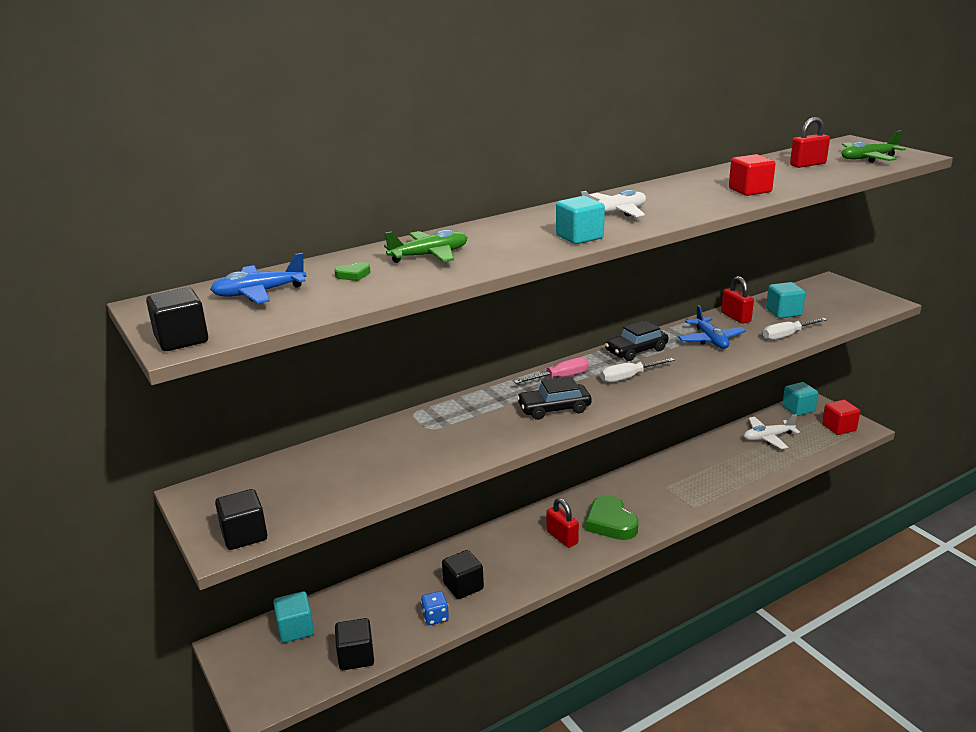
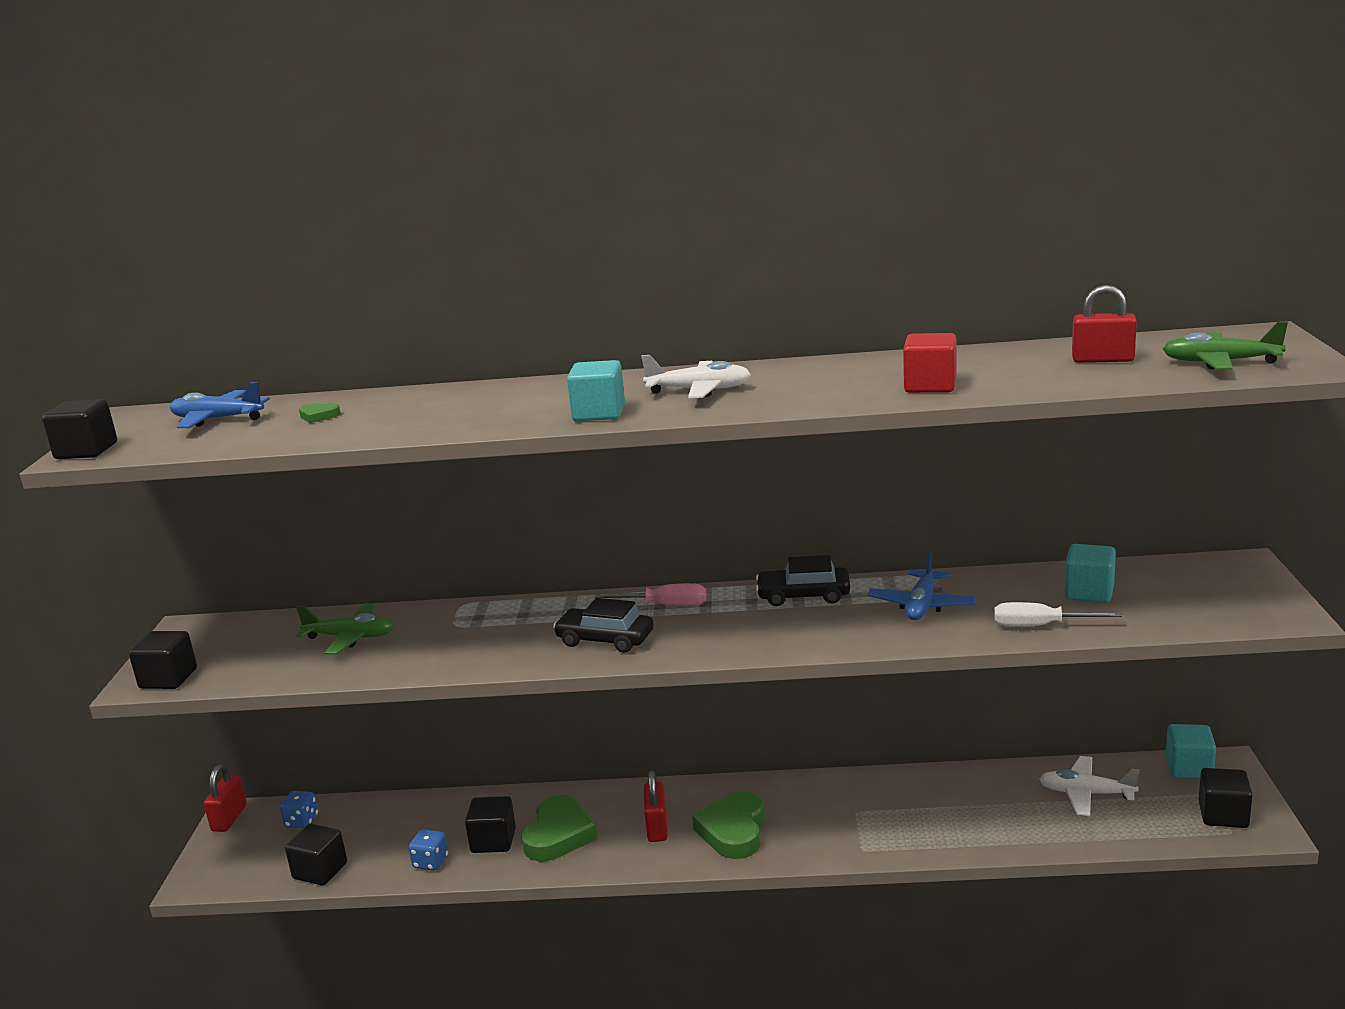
camera: 35 degrees right, 5 degrees down
turquoise cube [273,591,314,643] -> blue dice [280,791,318,828]
green plane [384,230,467,263] -> green plane moved to [296,603,394,655]
white screwdriver [600,358,675,383] -> none
red padlock [721,276,754,324] -> red padlock moved to [204,764,247,832]
red cube [822,400,860,435] -> black cube [1199,768,1253,828]
none -> green heart [522,795,597,861]

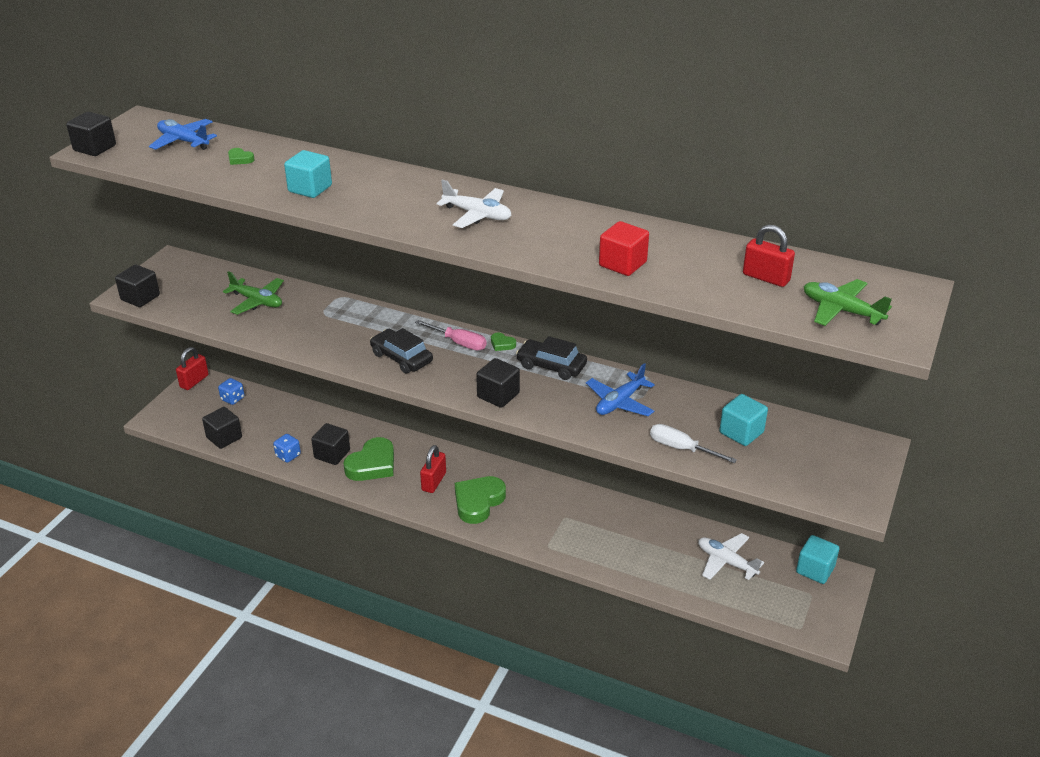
camera: 20 degrees right, 15 degrees up
turquoise cube [567,360,625,421] -> turquoise cube moved to [284,150,332,198]
black cube [1199,768,1253,828] -> black cube moved to [476,358,520,408]
none -> green heart [491,332,516,351]

